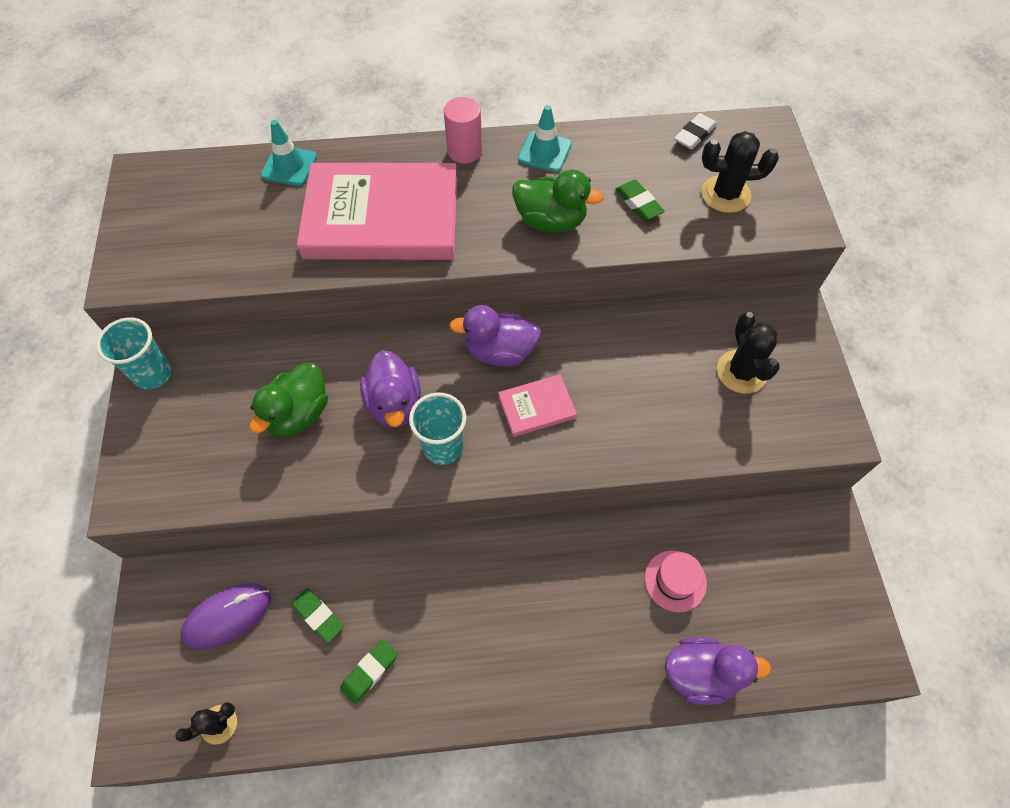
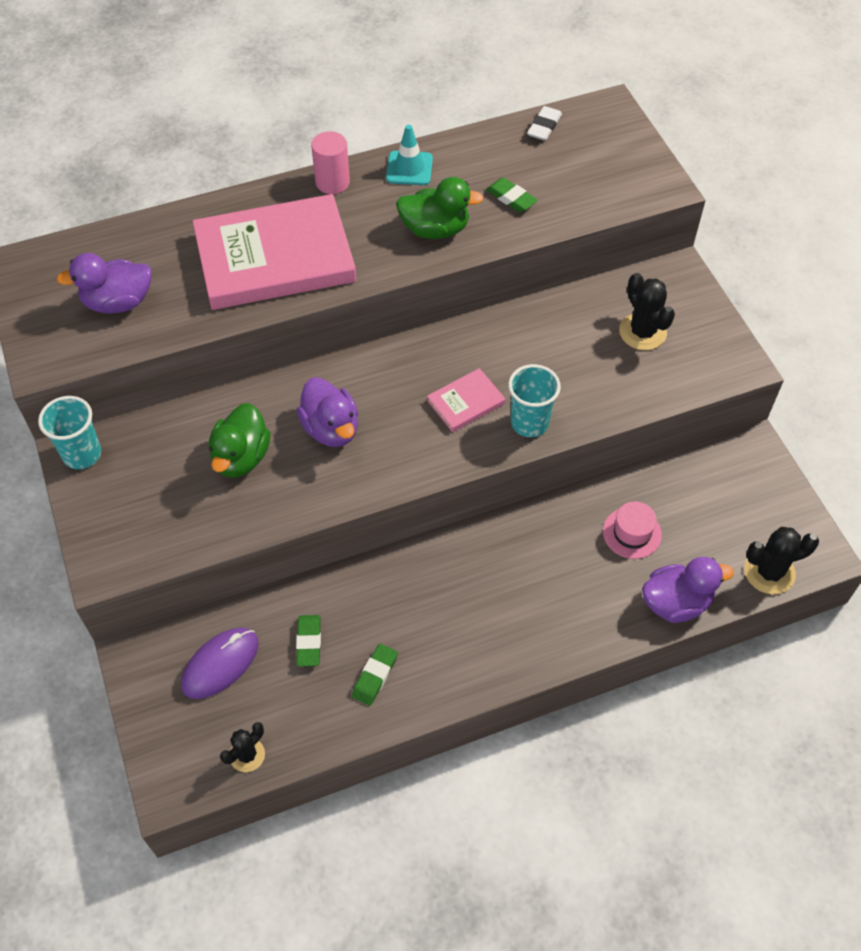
camera: 15 degrees left, 5 degrees down
turquoise traffic cone [261,120,317,186] -> none
green eraser [291,588,344,643] -> green eraser turned 60 degrees clockwise [296,615,321,666]
turquoise cup [409,392,466,465] -> turquoise cup moved to [508,364,561,437]
purple duck [449,305,542,367] -> purple duck moved to [57,253,152,314]
black cactus [702,131,779,213] -> black cactus moved to [744,527,819,595]

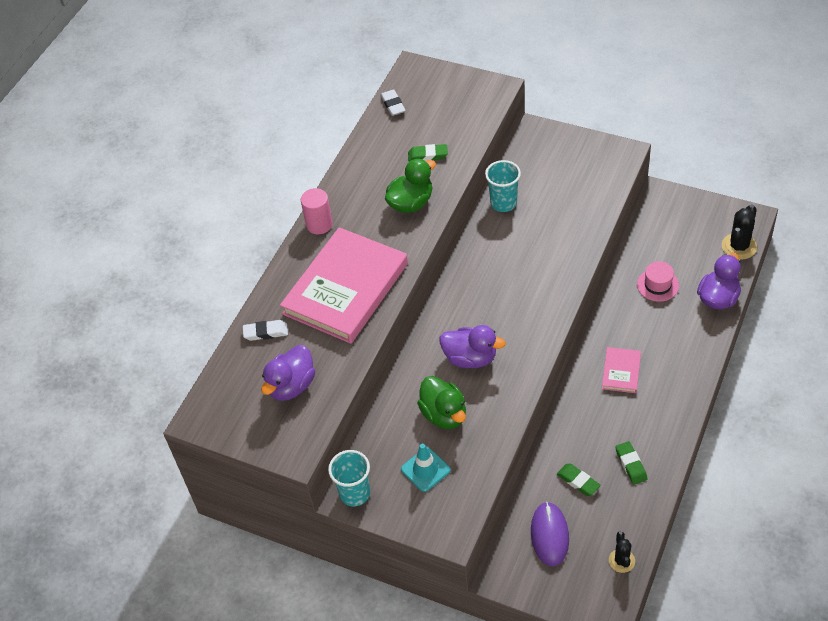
camera: 40 degrees left, 5 degrees down
turquoise traffic cone [386,125,433,185] -> turquoise traffic cone moved to [401,444,451,492]
pink book [427,368,505,432] -> pink book moved to [602,347,641,393]
turquoise cup [508,364,561,437] -> turquoise cup moved to [485,160,521,212]
black cactus [619,273,675,350] -> none
none -> white eraser [243,320,288,341]

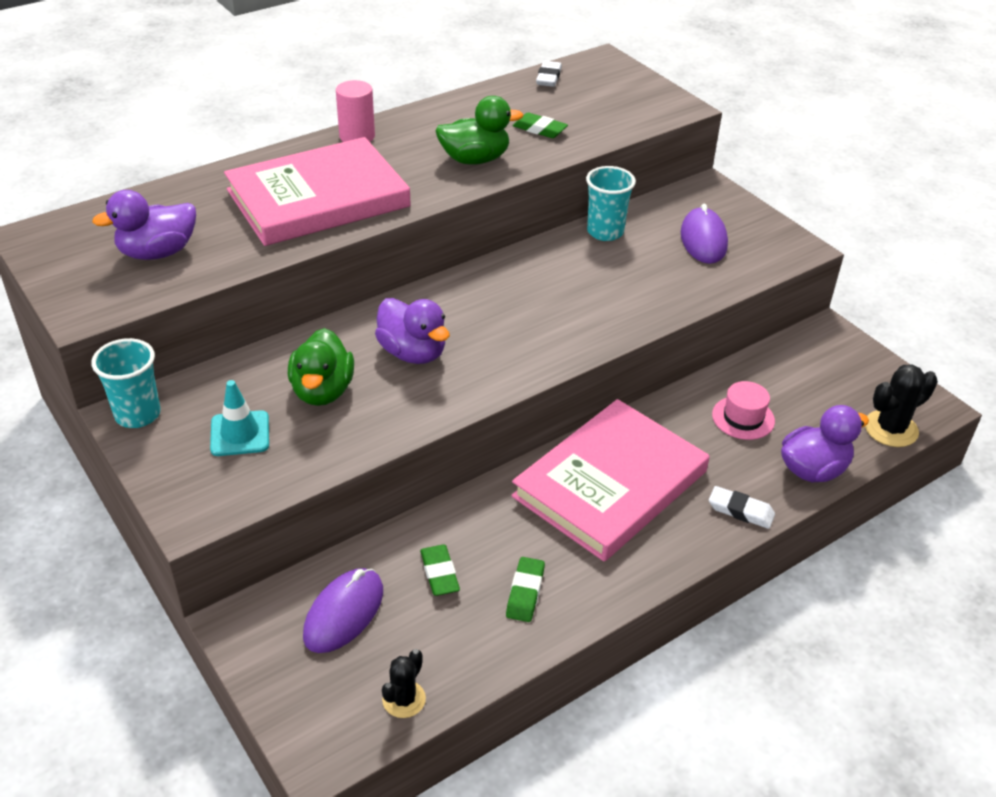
camera: 25 degrees right, 10 degrees down
white eraser [243,320,288,341] -> white eraser moved to [709,486,775,529]
pink book [602,347,641,393] -> pink book [511,399,709,562], size x2.29
none -> purple mouse [681,204,728,264]

